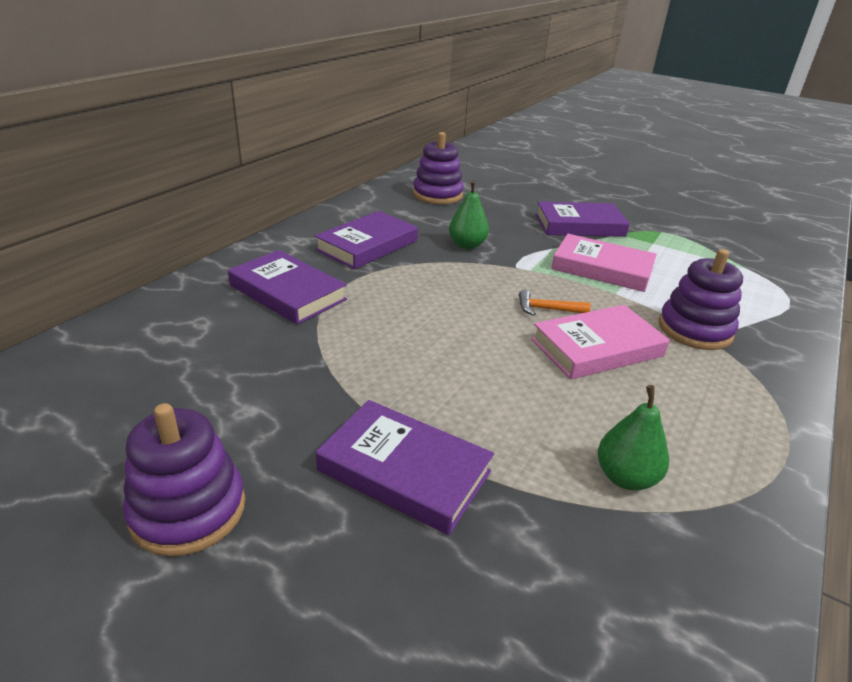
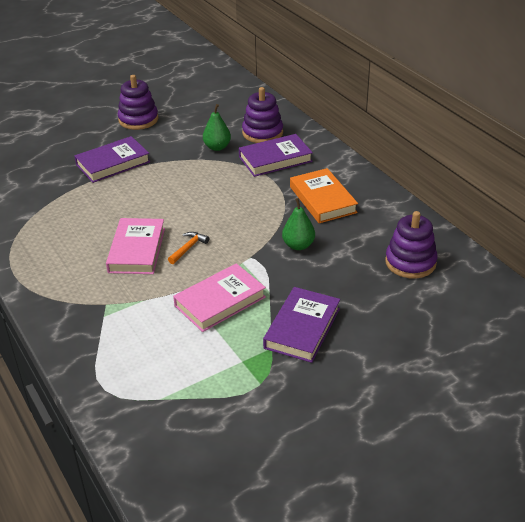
camera: 120 degrees right, 5 degrees up
purple book [315,211,418,269] -> orange book [290,168,358,223]
green pear [598,385,669,490] -> green pear moved to [203,104,231,151]
purple stacking toy [659,249,743,350] -> purple stacking toy moved to [242,87,283,143]

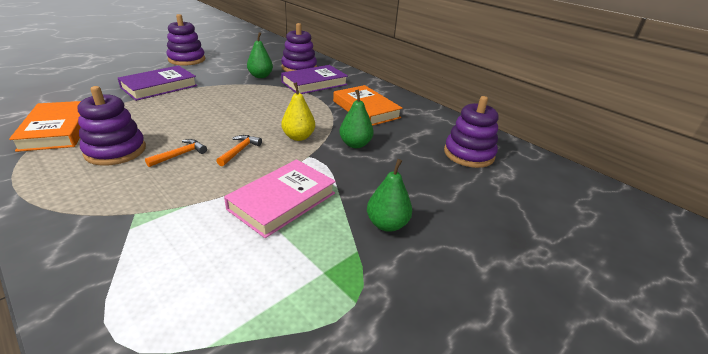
camera: 15 degrees left, 5 degrees down
pink book [106,218,165,274] -> orange hammer [145,139,207,167]
purple book [263,287,340,363] -> green pear [367,159,412,232]
none -> orange book [9,101,81,152]
none -> purple stacking toy [78,86,146,166]
none -> yellow pear [281,82,315,141]

